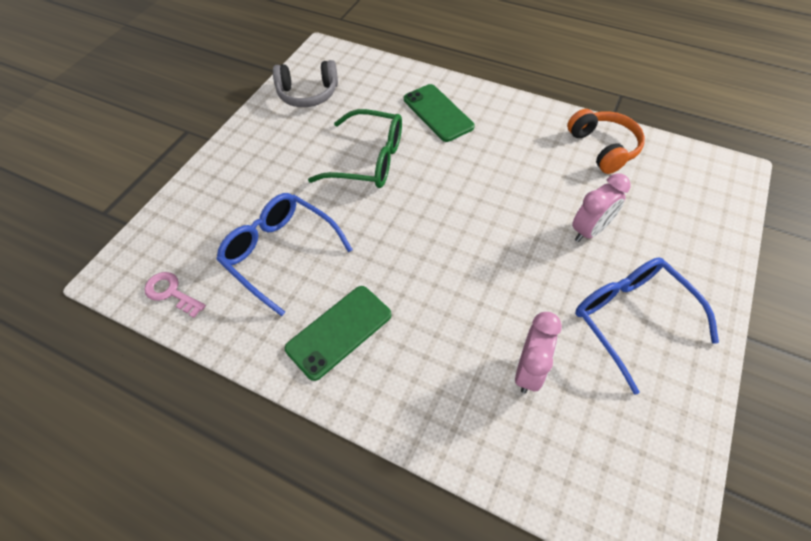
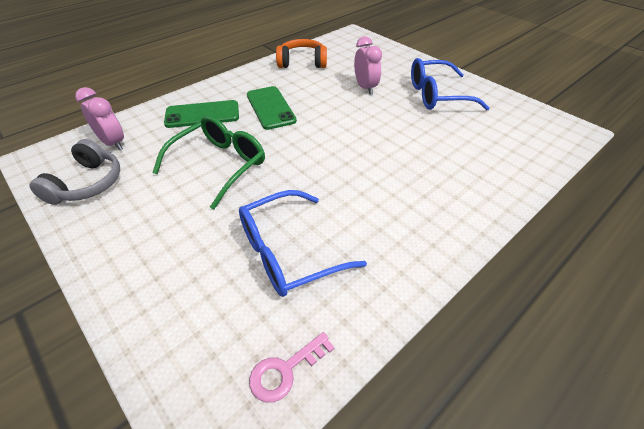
camera: 70 degrees left, 10 degrees down
green phone [285,286,391,381] -> green phone moved to [247,86,297,130]
pink clock [515,312,562,393] -> pink clock moved to [75,87,124,151]

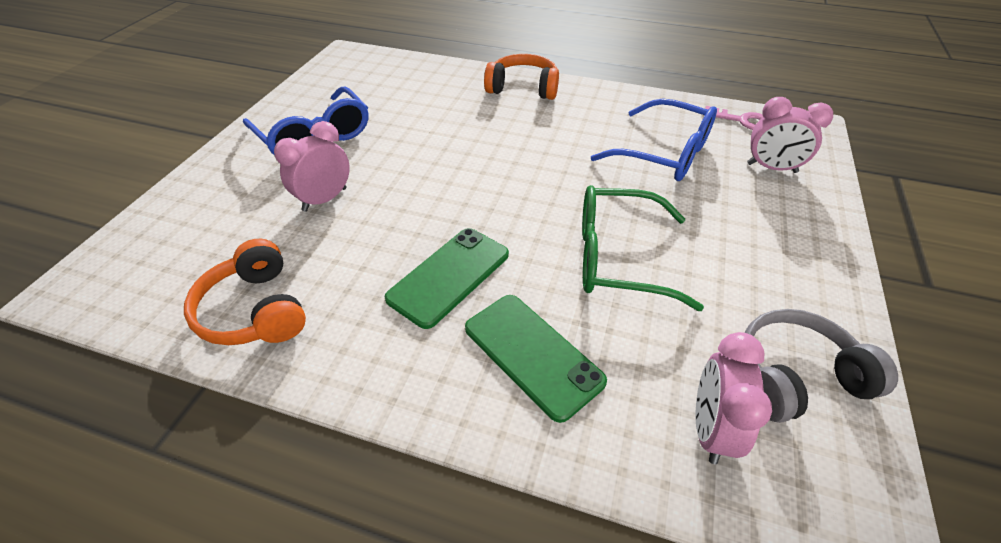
camera: 120 degrees left, 0 degrees up
none -> orange headphones [484,54,559,100]
none -> pink clock [747,97,833,173]

